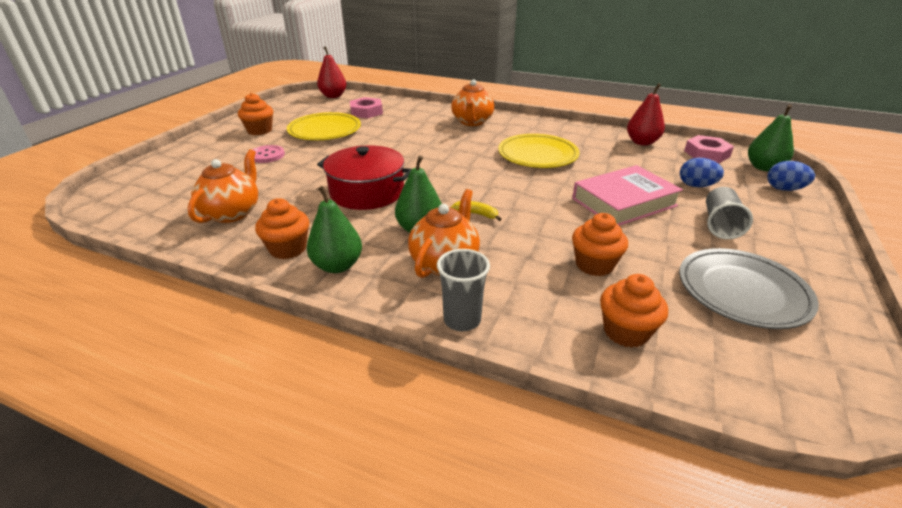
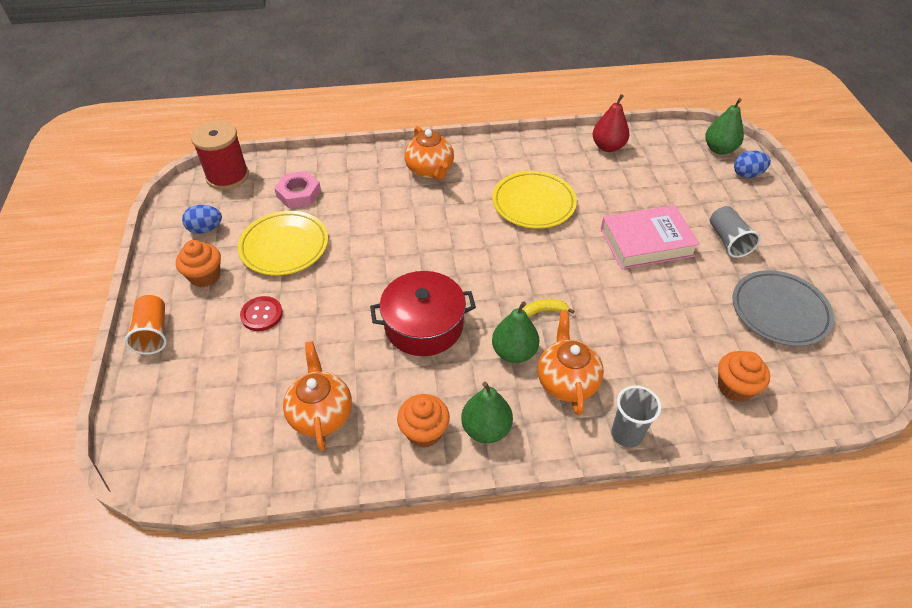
camera: 30 degrees left, 15 degrees up
pink button [252,145,285,163] -> red button [240,296,283,331]
red pear [317,46,346,98] -> red spool [191,120,249,190]
pink book [572,165,683,226] -> pink book turned 45 degrees clockwise [601,205,700,269]
orange cupcake [572,213,628,276] -> none
blue egg [680,158,724,187] -> blue egg moved to [182,205,222,234]
pink nut [684,135,734,163] -> none
none -> orange cup [125,295,167,355]

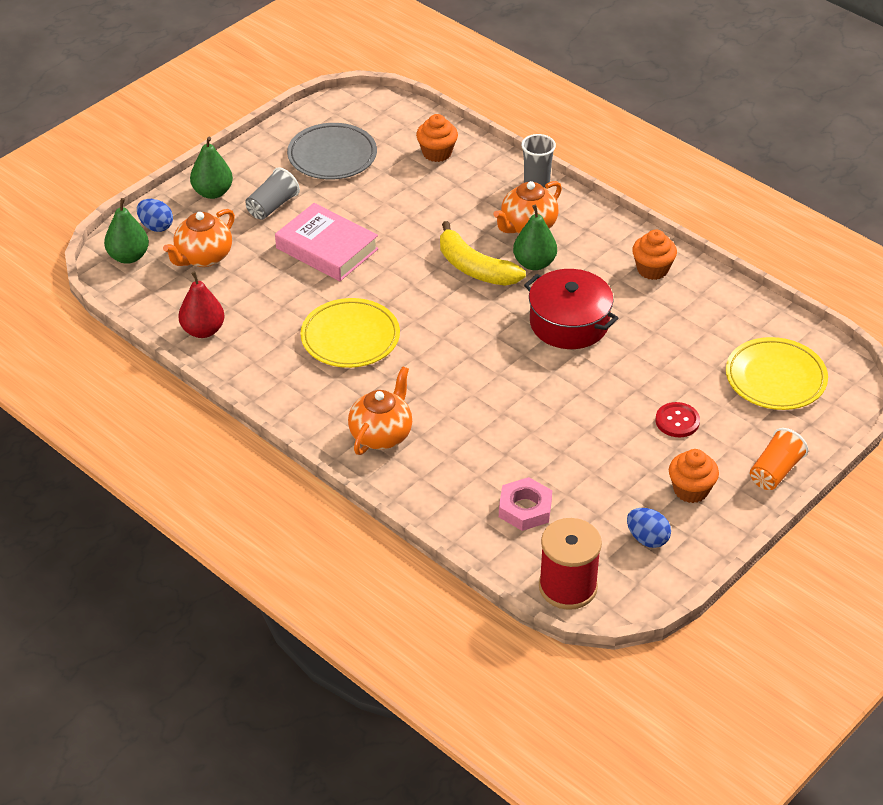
camera: 130 degrees left, 5 degrees down
yellow plate [238,211,328,276] -> yellow plate moved to [726,337,828,410]
orange teapot [283,341,352,451] -> orange teapot moved to [163,209,235,267]
green pear [461,382,513,443] -> green pear moved to [190,137,233,199]
yellow banana [523,299,574,317] -> yellow banana [440,221,526,286], size x2.18

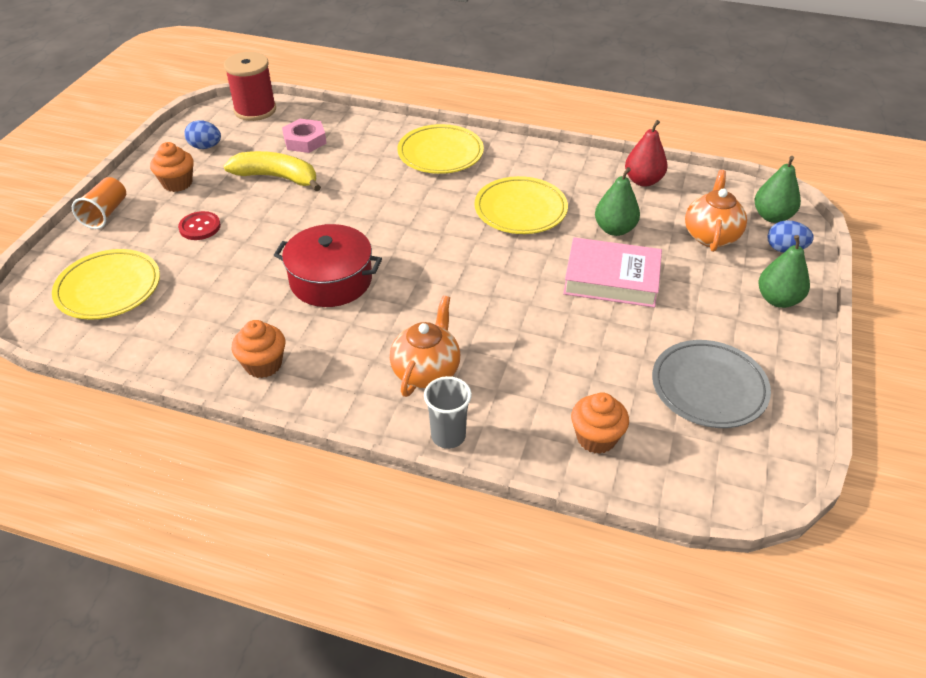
camera: 155 degrees right, 0 degrees up
grey cup [246,167,300,220] -> none
orange teapot [348,366,412,455] -> yellow plate [397,124,484,174]
yellow banana [440,221,526,286] -> yellow banana moved to [224,151,321,191]
green pear [513,205,557,270] -> green pear moved to [595,167,640,236]

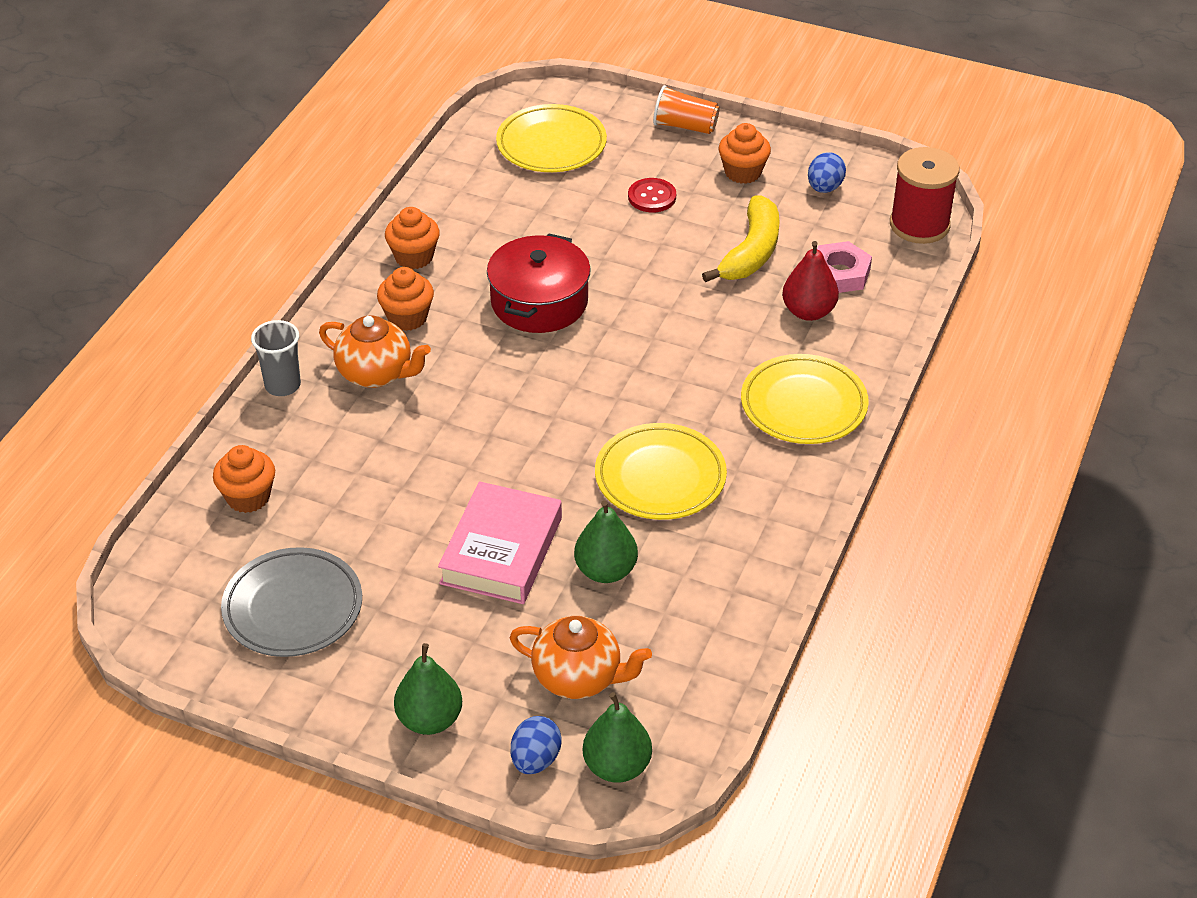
camera: 95 degrees right, 0 degrees up
red pear [625,120,668,187] -> red pear moved to [782,241,839,321]
none -> orange cupcake [377,267,434,331]

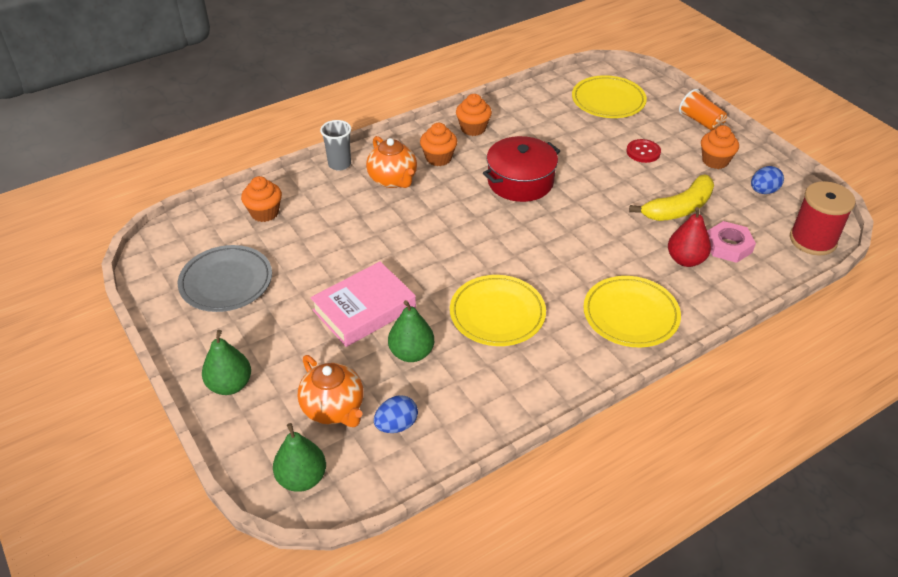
camera: 35 degrees right, 0 degrees up
blue egg [511,716,562,774] -> blue egg moved to [374,395,418,433]

